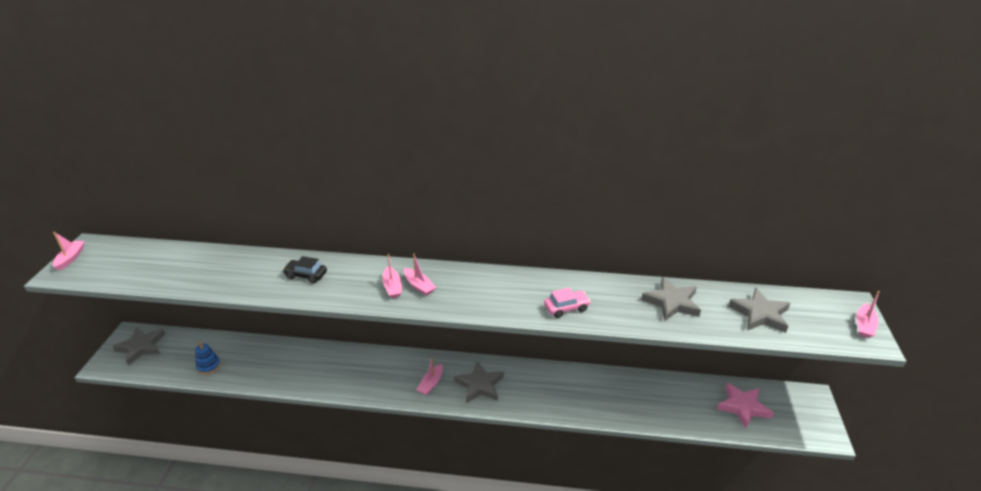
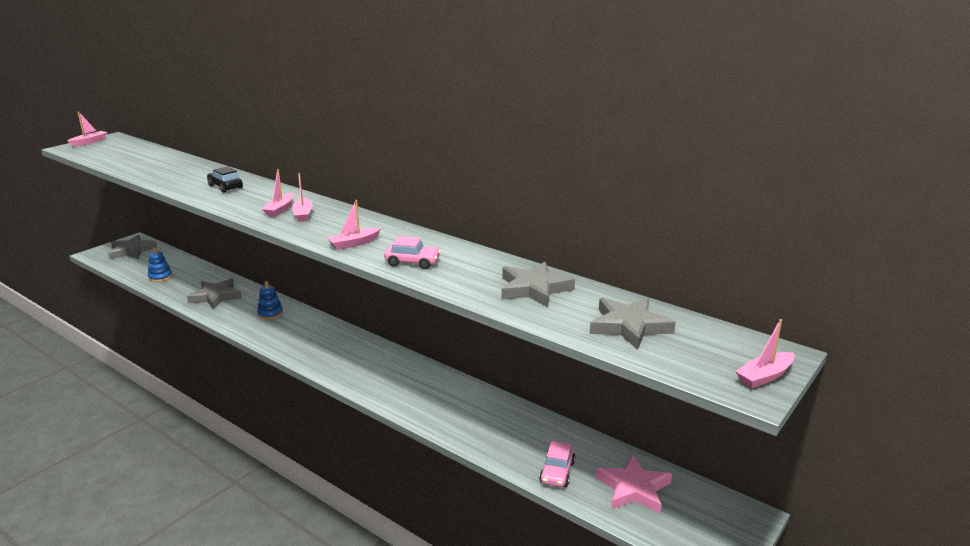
camera: 30 degrees right, 10 degrees down
pink boat [417,357,443,395] -> pink boat moved to [327,200,381,250]
grey star [454,361,504,403] -> grey star moved to [187,279,242,310]
none -> blue stacking toy [257,281,283,320]
none -> pink car [539,441,575,487]

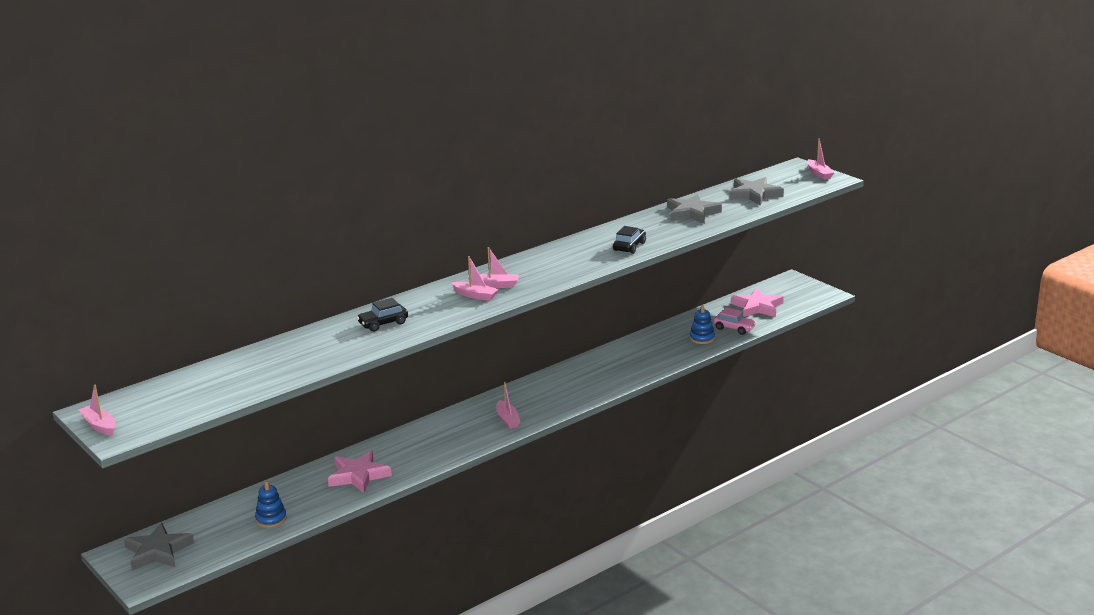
camera: 75 degrees left, 0 degrees up
grey star [187,279,242,310] -> pink star [328,451,392,493]
blue stacking toy [257,281,283,320] -> blue stacking toy moved to [690,305,715,344]
pink boat [327,200,381,250] -> pink boat moved to [496,382,521,429]
pink car [384,236,441,269] -> black car [613,226,646,254]

